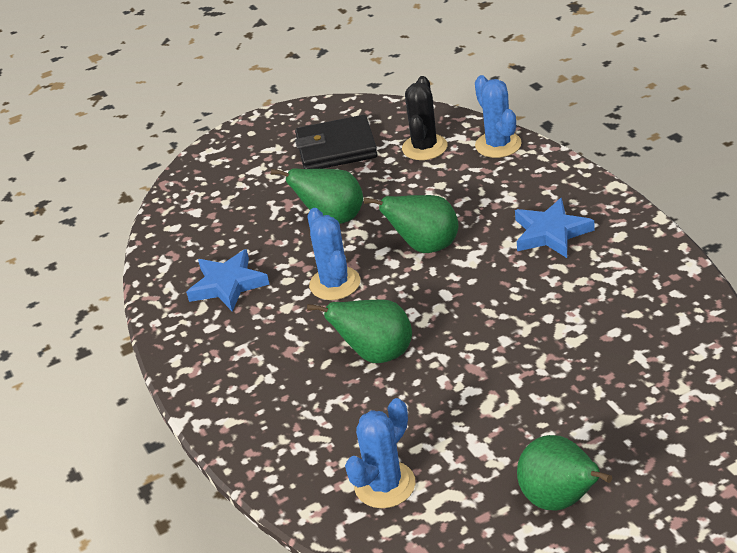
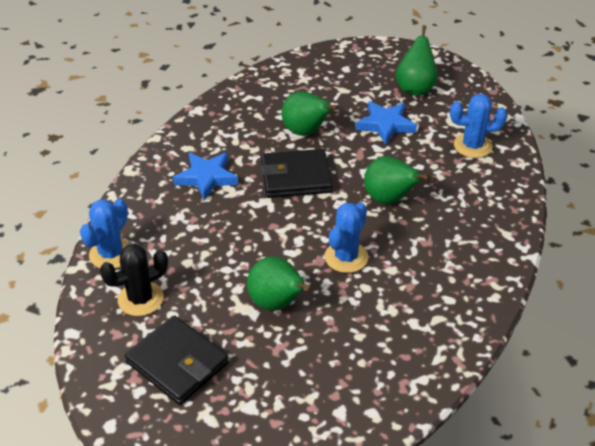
camera: 135 degrees left, 5 degrees up
blue star [186,249,270,312] -> blue star moved to [356,101,417,145]
green pear [364,195,459,253] -> green pear moved to [282,91,338,136]
none -> black wallet [261,149,333,198]

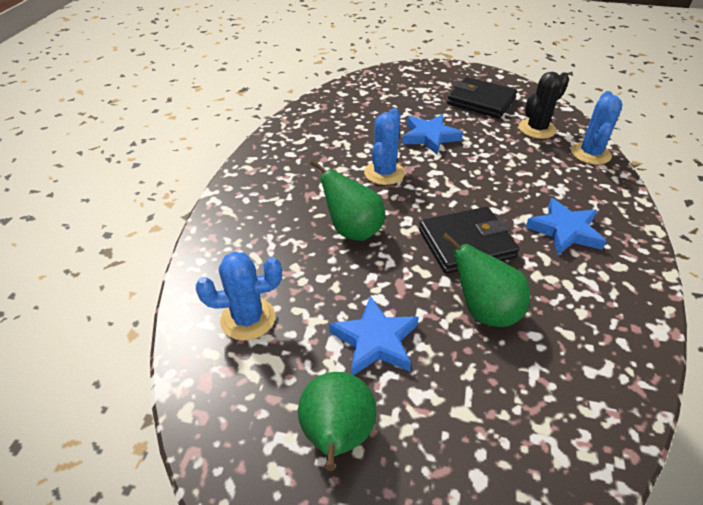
camera: 170 degrees right, 0 degrees up
green pear [247,257,312,310] -> blue star [402,114,463,154]

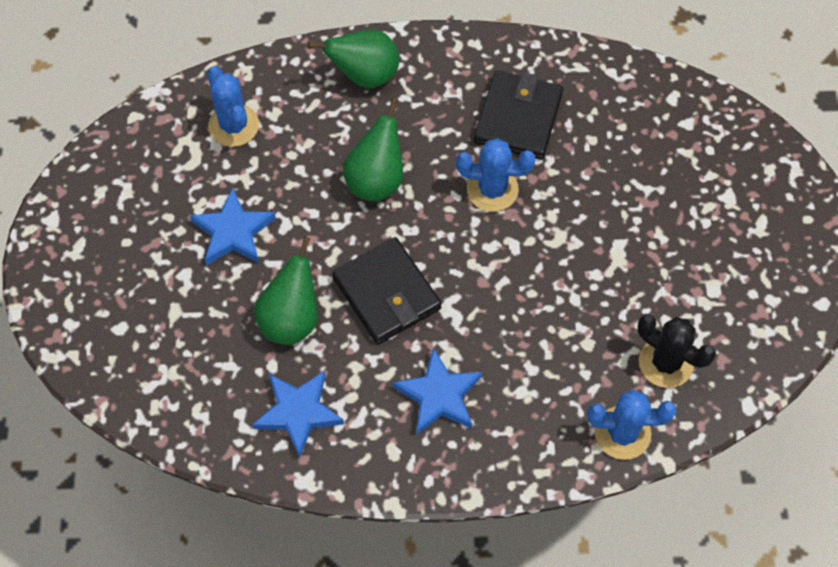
camera: 75 degrees right, 20 degrees up
green pear [298,372,376,471] -> green pear moved to [308,30,399,88]
blue star [402,114,463,154] -> blue star moved to [252,371,344,458]
black wallet [447,77,517,118] -> black wallet moved to [474,70,563,160]

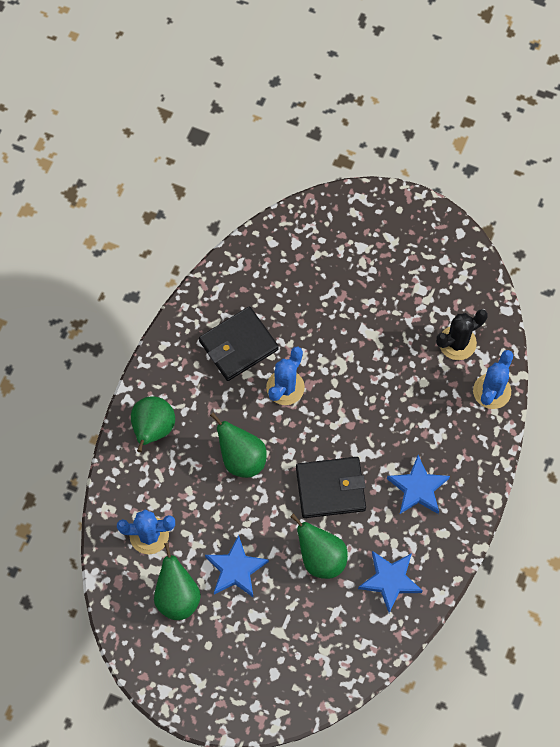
camera: 65 degrees left, 5 degrees up
black wallet [474,70,563,160] -> black wallet turned 75 degrees counterclockwise [199,306,279,381]
none -> green pear [154,542,201,620]

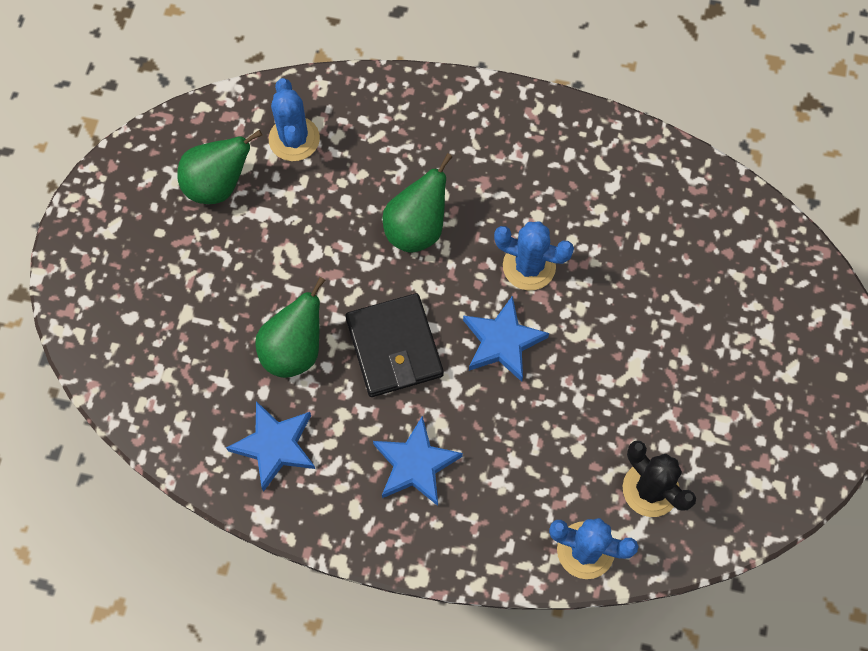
camera: 80 degrees right, 0 degrees up
green pear [131,396,175,453] -> none
black wallet [199,306,279,381] -> none
blue star [205,535,269,597] -> blue star moved to [463,296,549,382]

